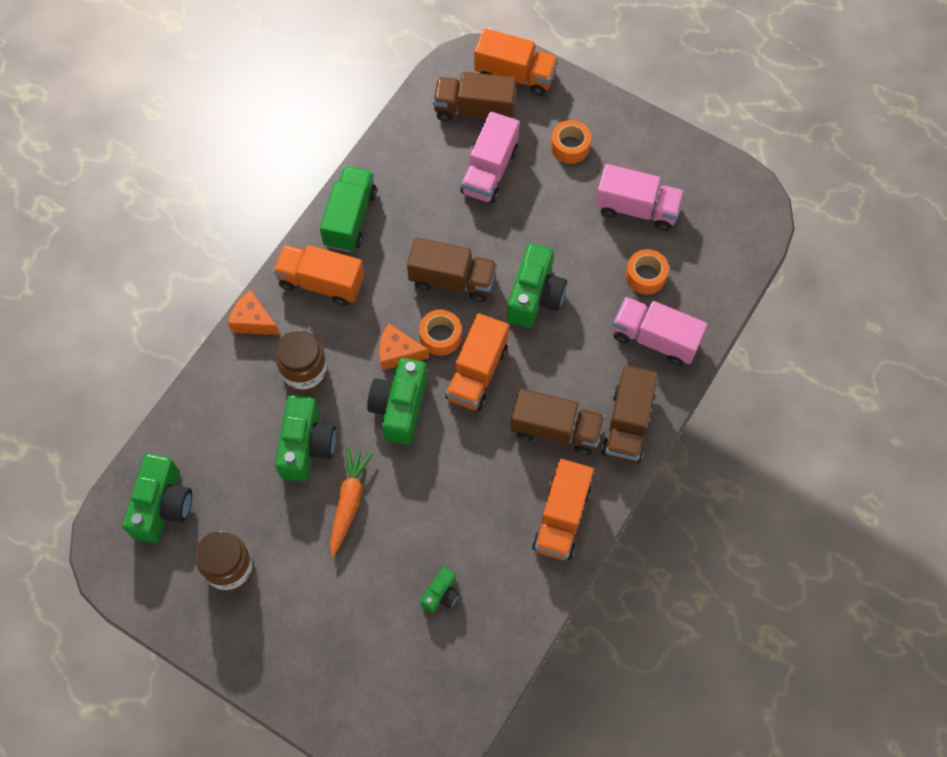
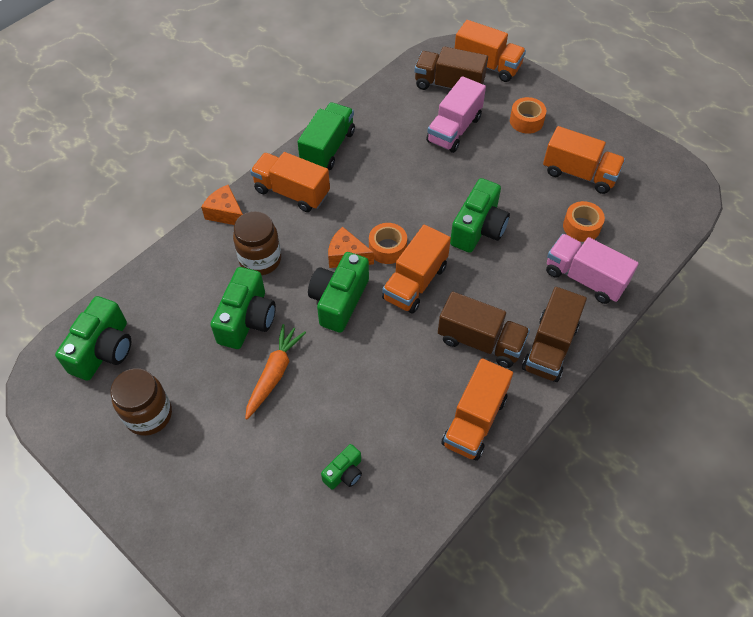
camera: 10 degrees right, 10 degrees down
brown truck [407,237,497,302] -> none
pink truck [595,164,684,231] -> orange truck [543,126,625,194]

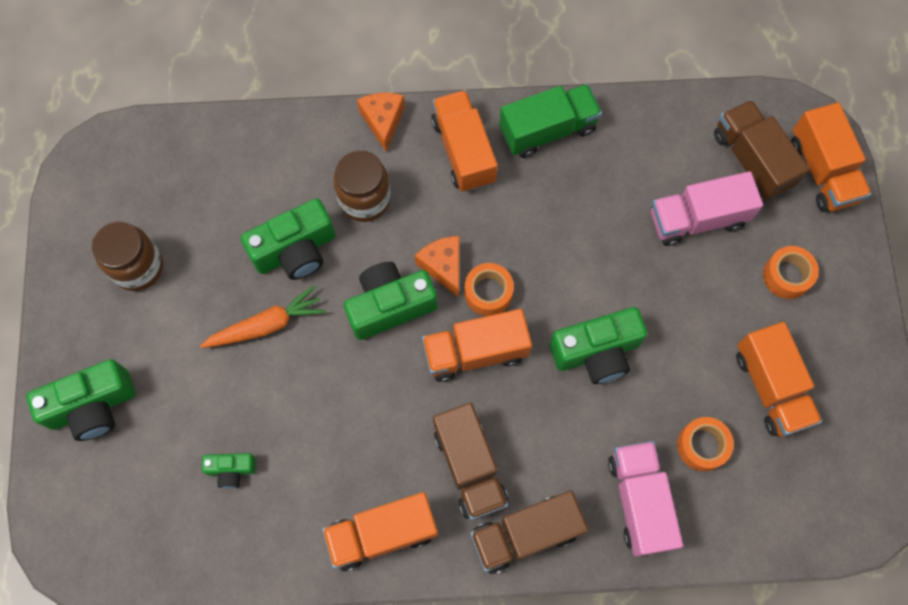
camera: 45 degrees right, 15 degrees up
green camera [55,296,131,381] -> green camera moved to [26,359,135,441]

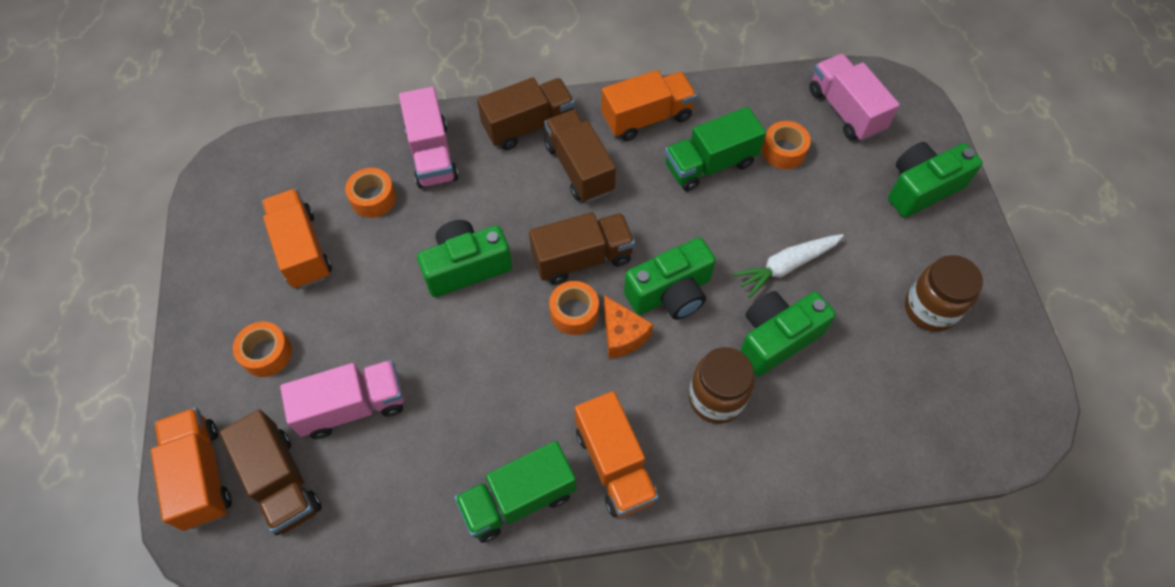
camera: 175 degrees right, 10 degrees down
orange carrot [200,286,325,348] -> white carrot [733,234,844,298]
green camera [202,453,256,489] -> orange tape [762,121,811,169]
orange cheese [357,93,405,152] -> none
orange truck [422,309,532,382] -> brown truck [529,212,635,285]
none -> green truck [665,107,766,191]
none -> pink truck [809,54,900,141]

